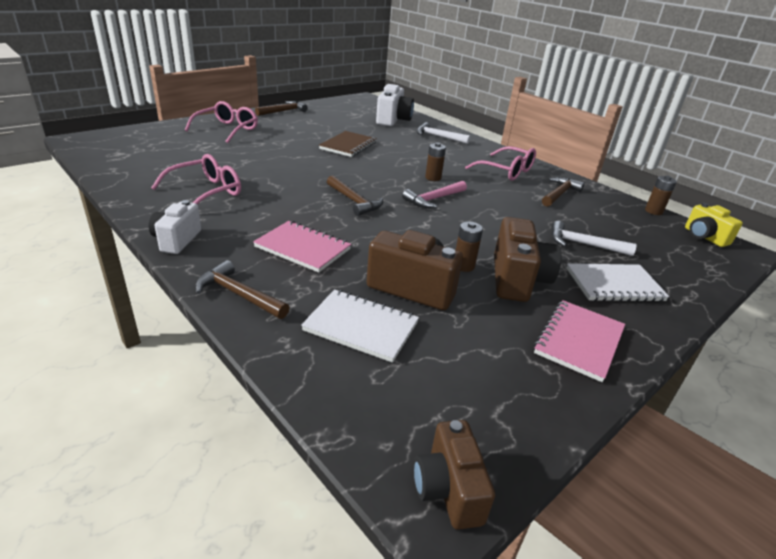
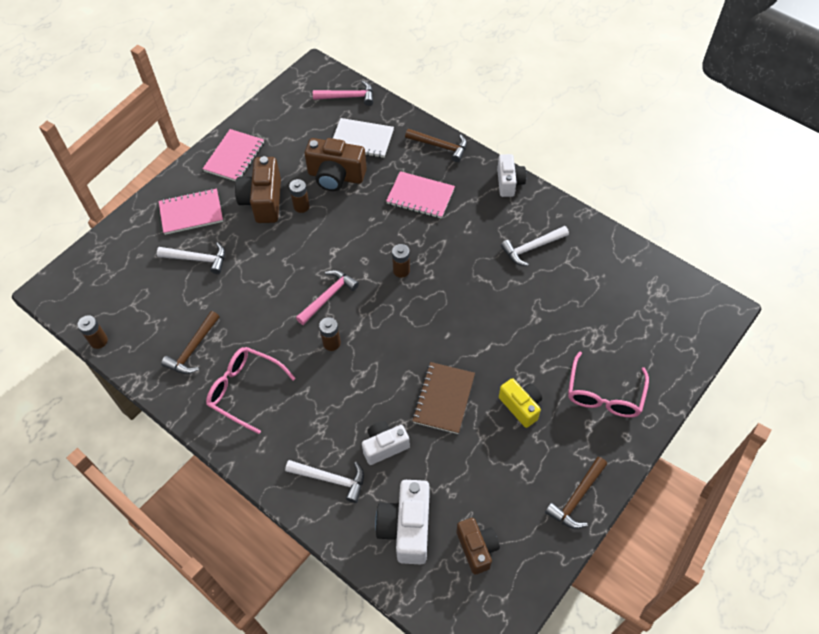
camera: 175 degrees right, 25 degrees up
pink glasses [151,154,241,204] -> white hammer [501,226,569,266]
brown hammer [327,176,383,216] -> brown battery [392,244,410,278]
brown camera [414,420,495,530] -> brown camera moved to [456,518,500,574]
white notebook [566,263,669,302] -> pink notebook [159,188,223,235]
yellow camera [685,203,743,247] -> yellow camera moved to [499,378,542,428]
none -> pink hammer [313,80,373,106]
none -> white camera [362,421,410,465]

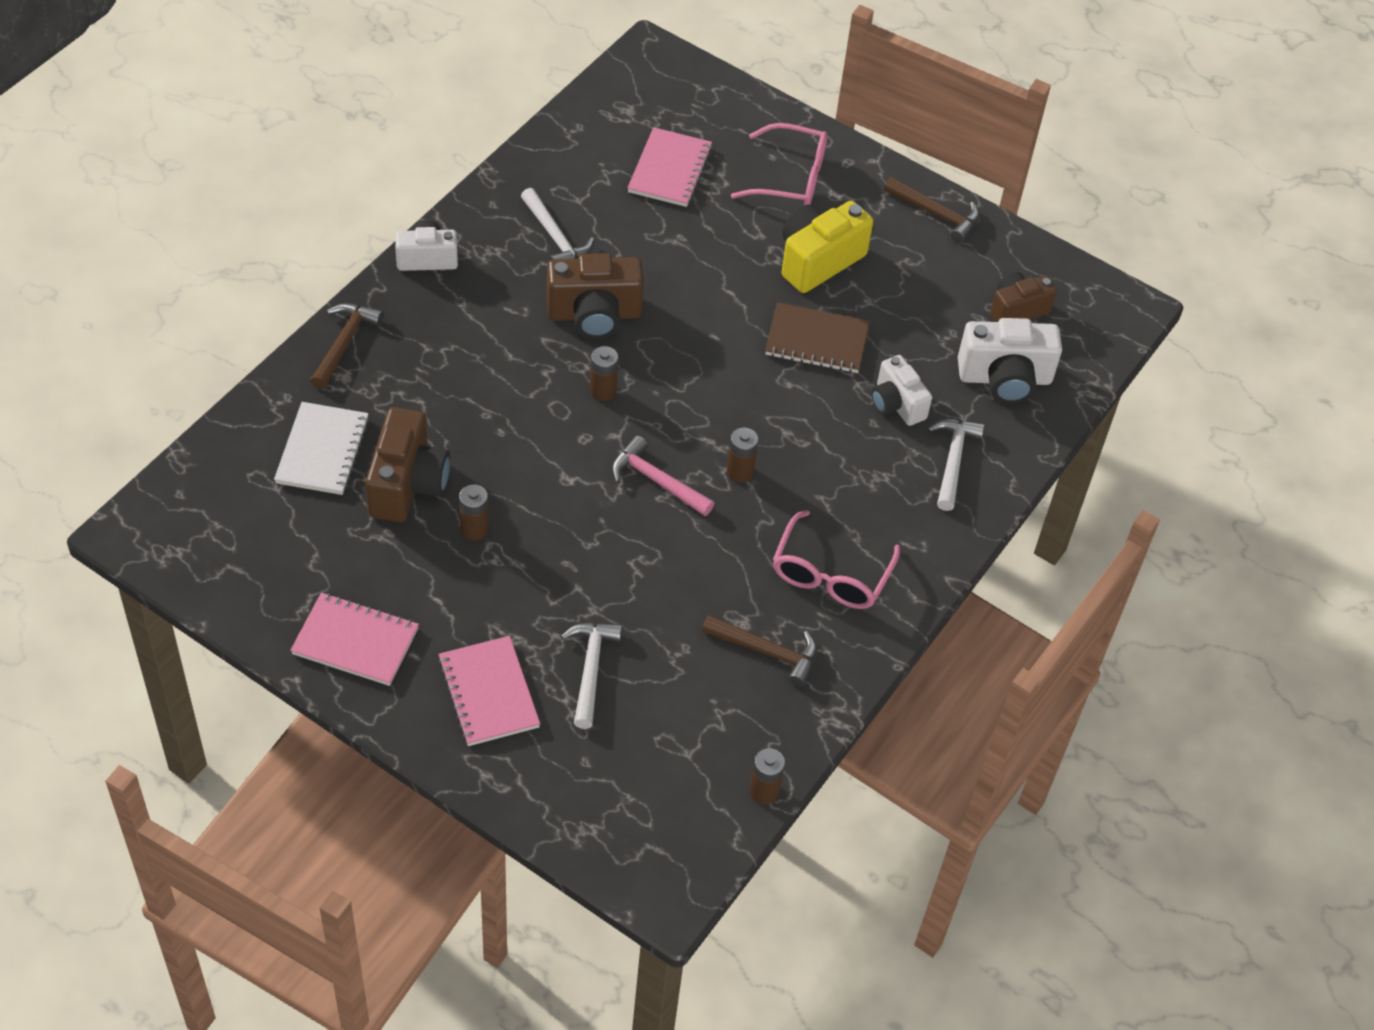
camera: 100 degrees left, 5 degrees down
brown camera [235,156,281,223] -> brown camera moved to [547,253,644,338]
pink hammer [313,80,373,106] -> none
pink notebook [386,171,455,219] -> pink notebook moved to [628,127,712,207]
yellow camera [499,378,542,428] -> yellow camera [782,201,873,293], size x1.53

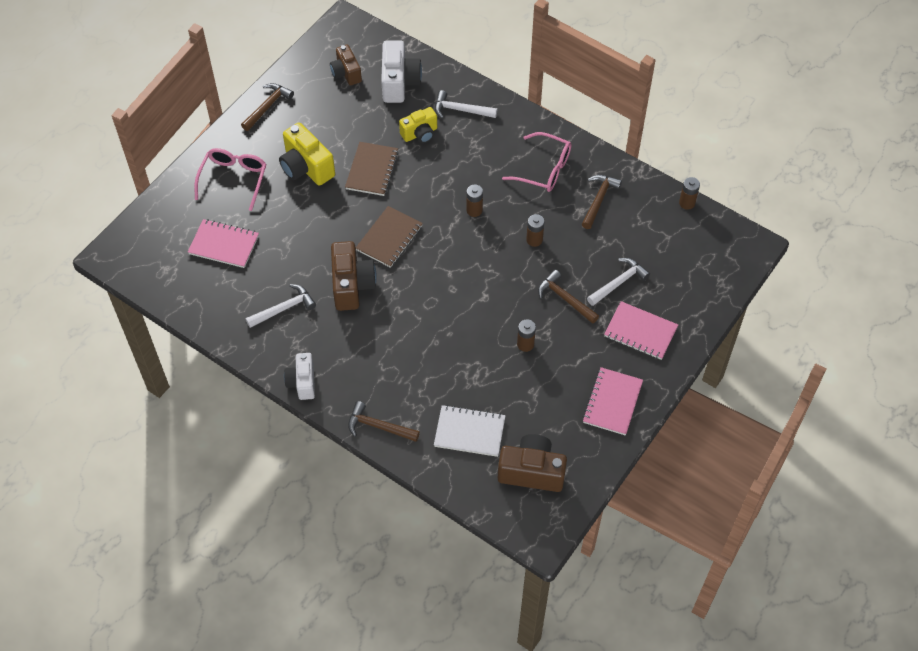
camera: 85 degrees left, 5 degrees up
brown camera [365,407,450,522] -> brown camera moved to [498,434,567,492]
pink notebook [438,636,540,746] -> pink notebook turned 45 degrees clockwise [604,301,678,360]
white hammer [561,623,622,729] -> white hammer turned 135 degrees clockwise [587,258,650,306]
brown battery [590,346,618,401] -> brown battery moved to [526,214,545,247]
pink hammer [612,436,714,516] -> none
white camera [871,355,932,426] -> yellow camera [399,107,437,143]
none -> brown notebook [356,206,423,268]
none -> brown hammer [538,270,599,324]

